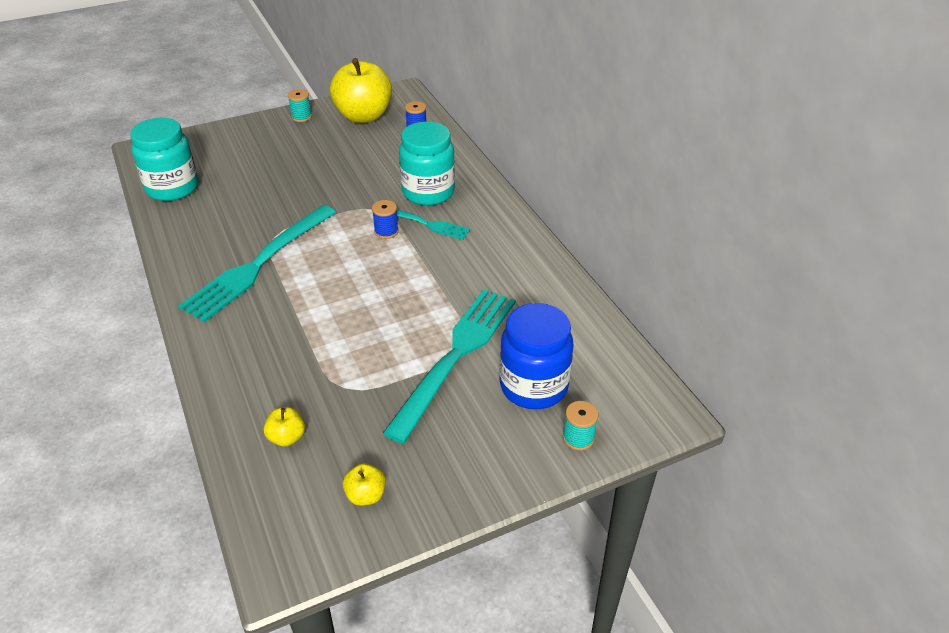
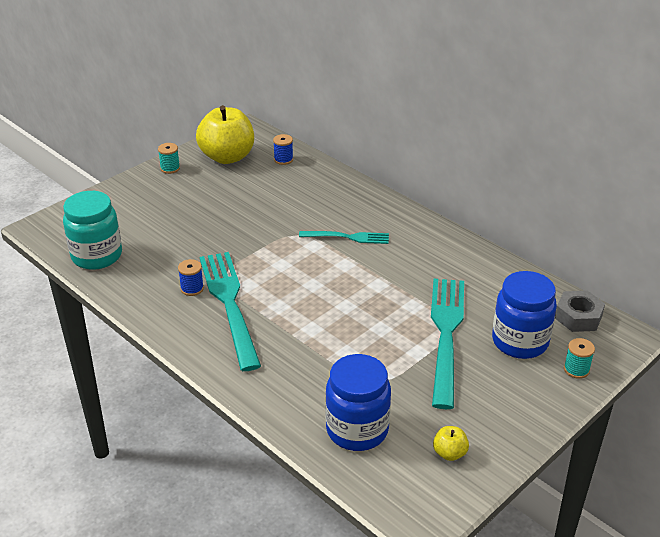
camera: 20 degrees left, 5 degrees down
turquoise fork [178,205,336,322] -> turquoise fork turned 150 degrees clockwise [200,252,261,371]
yellow apple [264,407,305,447] -> blue jar [325,354,391,451]
blue spool [372,200,399,239] -> blue spool moved to [178,259,204,296]
turquoise jar [399,122,455,206] -> none
none -> grey nut [555,291,605,332]

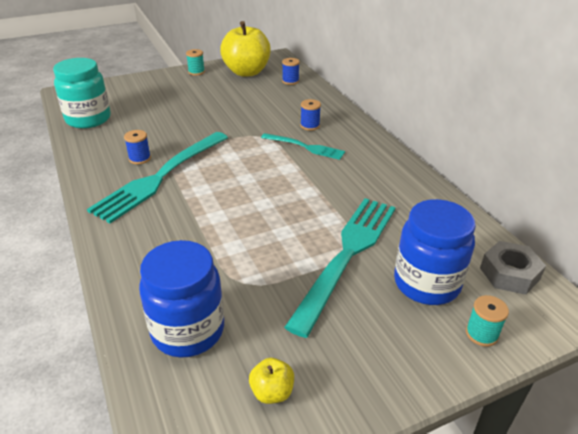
camera: 20 degrees right, 0 degrees up
turquoise fork [200,252,261,371] -> turquoise fork turned 150 degrees counterclockwise [87,132,228,223]
none -> blue spool [300,99,321,131]

